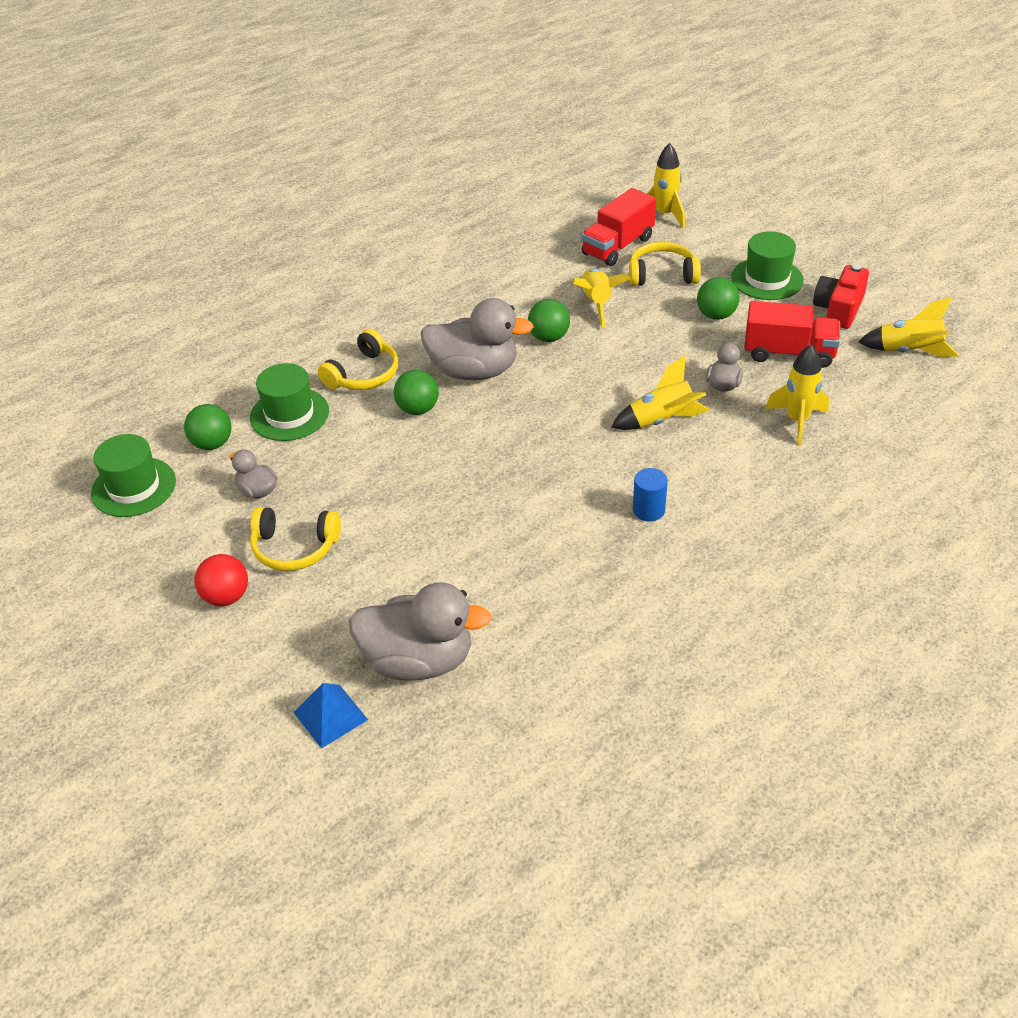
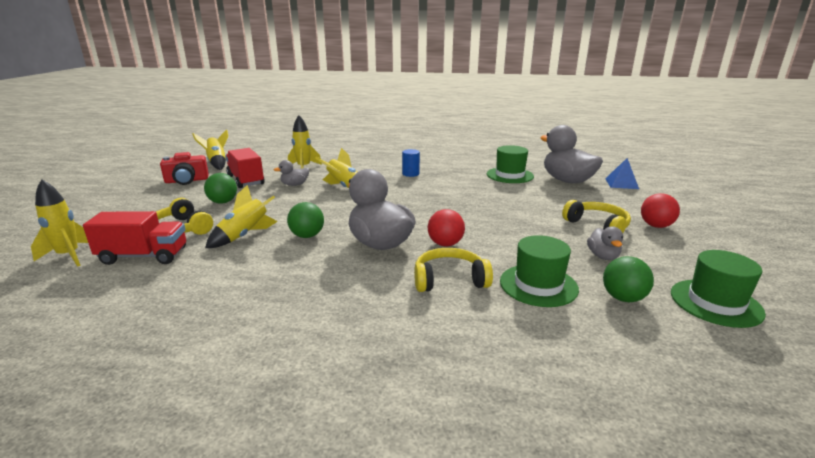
camera: 135 degrees left, 20 degrees down
green ball [394,370,439,415] -> red ball [428,209,465,246]
green hat [731,231,804,300] -> green hat moved to [487,145,534,183]

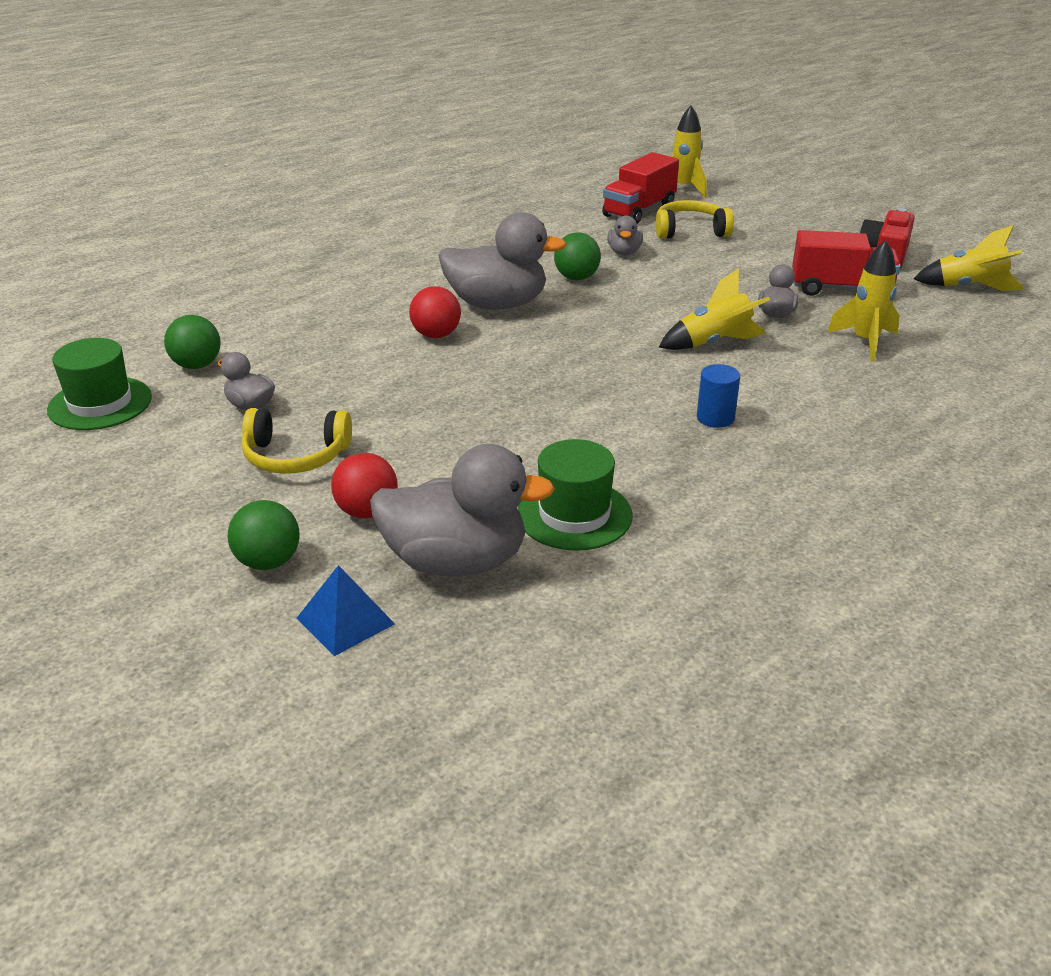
camera: 130 degrees right, 10 degrees up
green ball [204,173,237,204] -> green ball moved to [228,500,300,570]
yellow rocket [205,185,278,248] -> grey duck [607,215,643,255]
yellow headphones [414,248,493,292] -> none
green hat [500,235,579,307] -> none
red ball [641,193,680,228] -> red ball moved to [331,453,398,518]

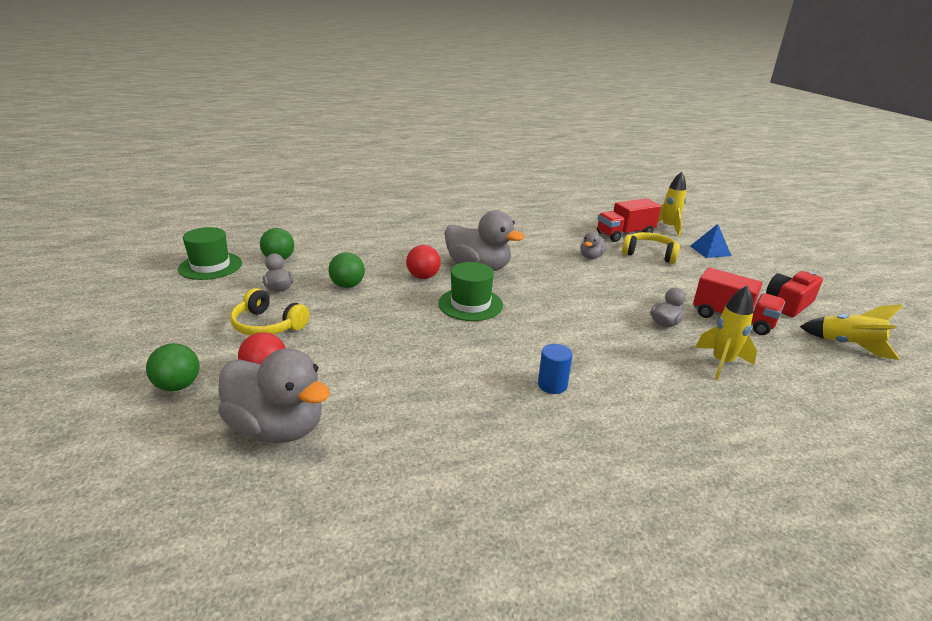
camera: 25 degrees right, 5 degrees down
blue pyramid [297,565,395,656] -> blue pyramid moved to [690,224,731,258]
green hat [518,439,633,551] -> green hat moved to [438,262,503,321]
green ball [554,233,601,280] -> green ball moved to [328,252,365,288]
yellow rocket [659,268,770,350] -> none

